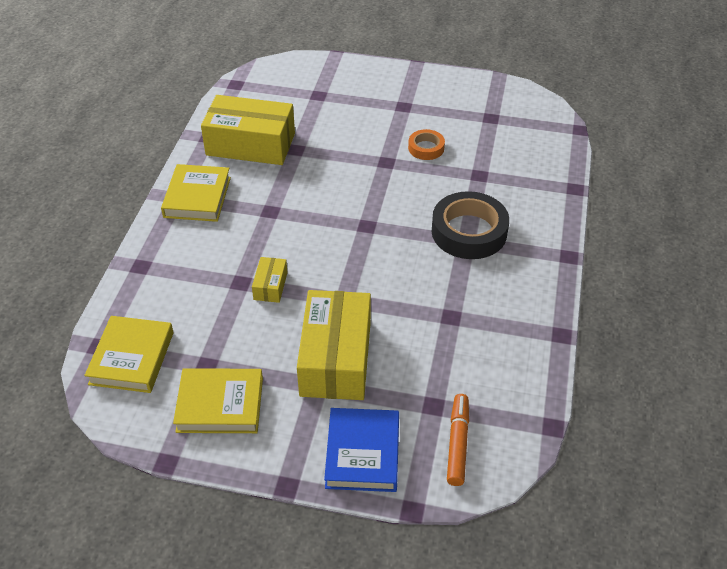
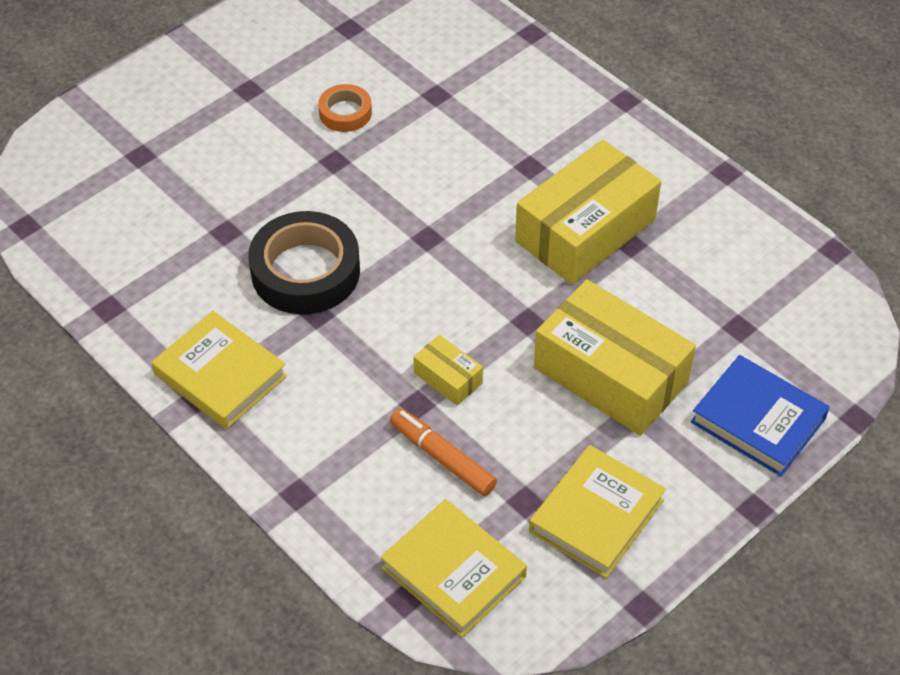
camera: 55 degrees left, 5 degrees up
yellow box [201,95,295,165] -> yellow box moved to [515,140,661,285]
black tape [432,191,509,259] -> black tape moved to [248,211,360,314]
orange marker [447,394,469,486] -> orange marker moved to [390,408,497,496]

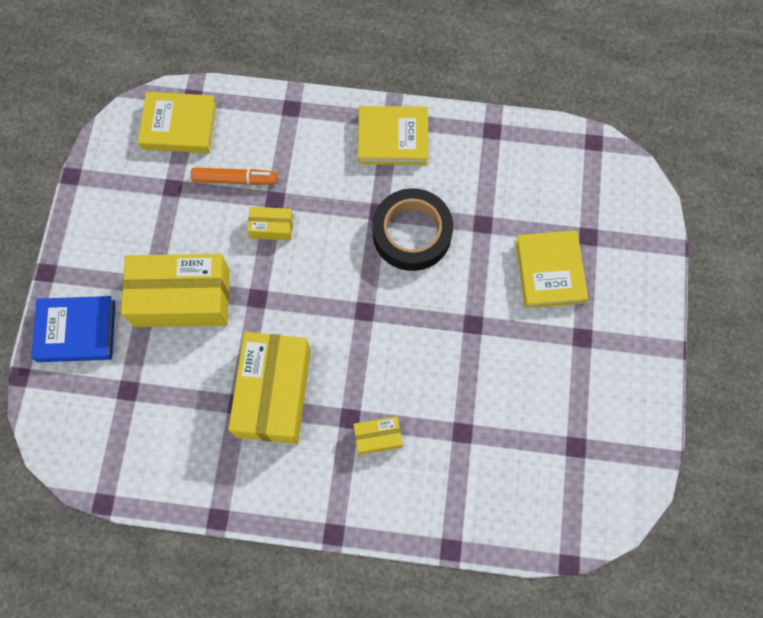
camera: 140 degrees right, 20 degrees up
orange tape [318,84,372,132] -> none
yellow book [529,445,666,578] -> yellow book moved to [515,231,588,308]
none -> yellow box [353,417,403,455]

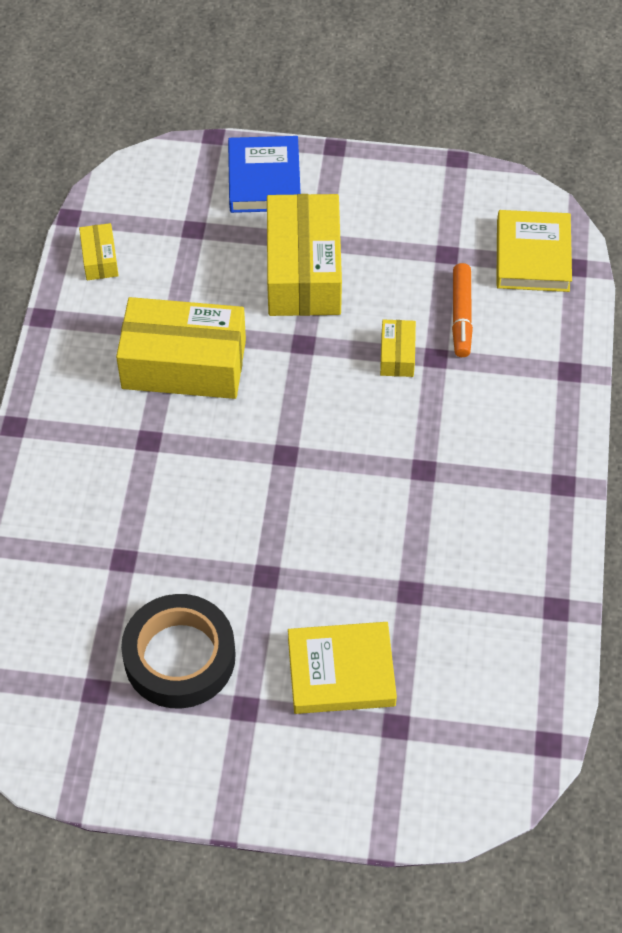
camera: 90 degrees right, 15 degrees down
yellow box [353,417,403,455] -> yellow box moved to [79,223,119,280]
yellow book [358,106,428,165] -> none
black tape [373,188,453,271] -> black tape moved to [121,594,235,709]

